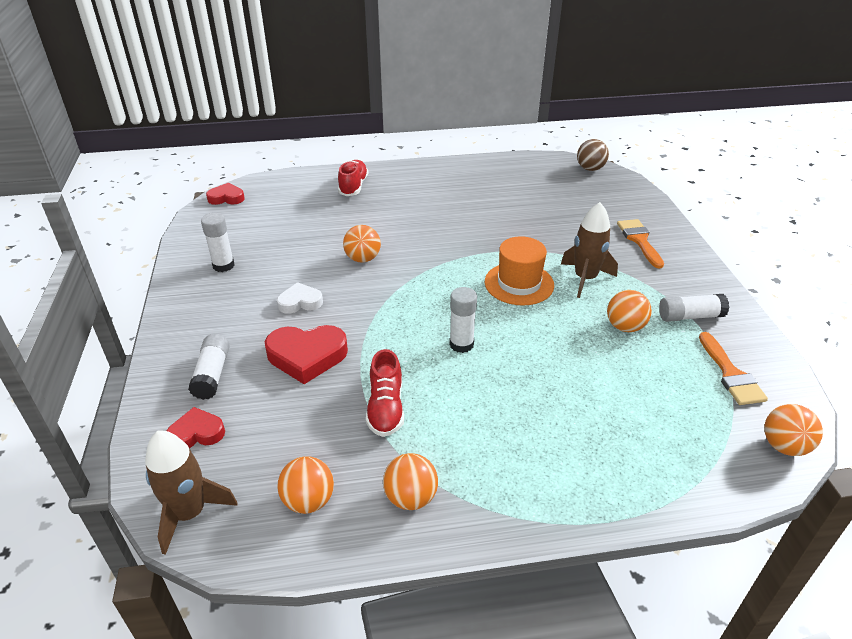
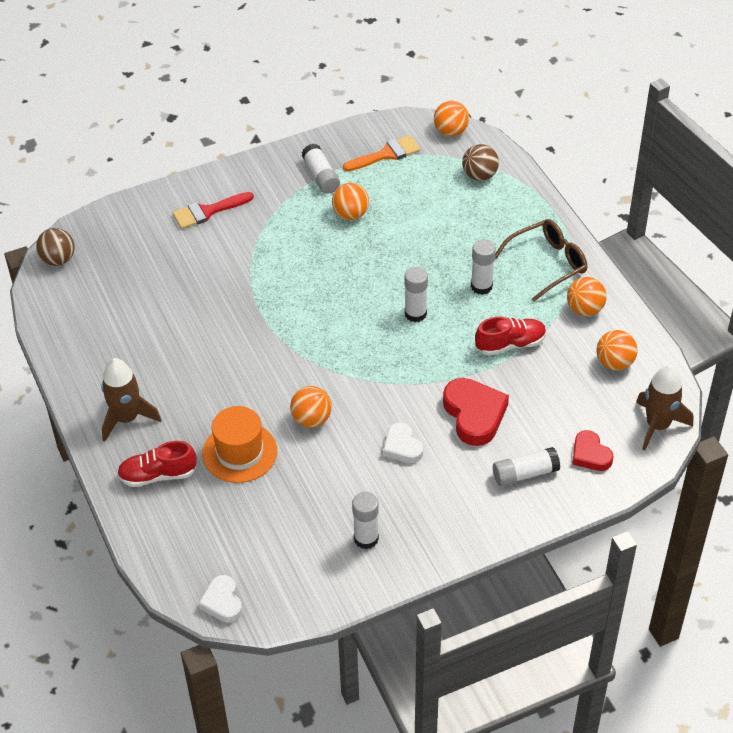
camera: 105 degrees left, 10 degrees up
red heart [206,183,245,205] -> white heart [198,575,242,623]
orange hat [485,236,554,306] -> orange hat moved to [202,406,277,483]
brown rocket [561,202,618,298] -> brown rocket moved to [101,358,161,442]
orange brush [617,219,664,269] -> red brush [172,192,254,229]
none -> brown ball [462,144,499,181]
none -> white glue stick [471,239,496,295]
none -> brown glasses [495,219,587,302]

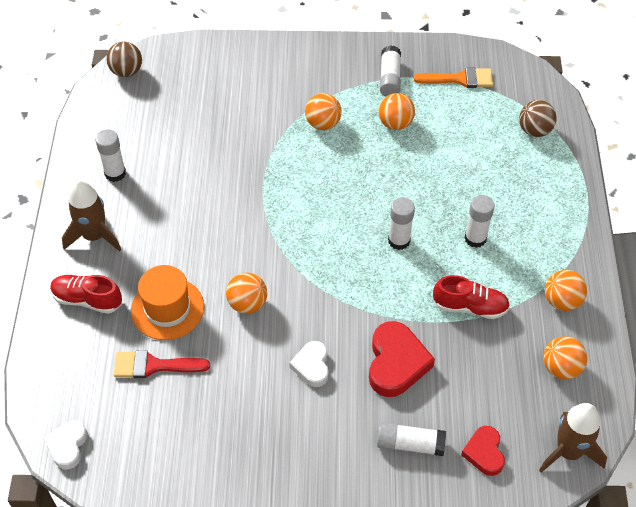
camera: 25 degrees right, 5 degrees up
red brush [172,192,254,229] -> red brush moved to [114,350,210,378]
white glue stick [352,492,379,549] -> white glue stick moved to [95,129,126,182]
orange ball [434,101,469,136] -> orange ball moved to [305,93,342,130]
brown glasses [495,219,587,302] -> none

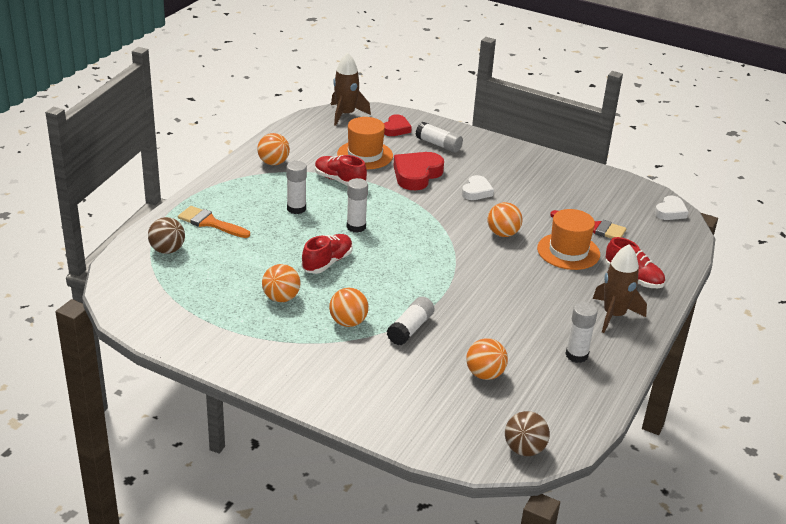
camera: 155 degrees left, 20 degrees down
white glue stick [380,45,401,96] -> white glue stick moved to [387,297,435,345]
orange brush [414,67,493,88] -> orange brush moved to [178,206,250,238]
orange ball [543,336,587,379] -> orange ball moved to [466,338,508,380]
none -> red shoe [302,234,353,274]
none -> orange hat [337,117,393,169]

